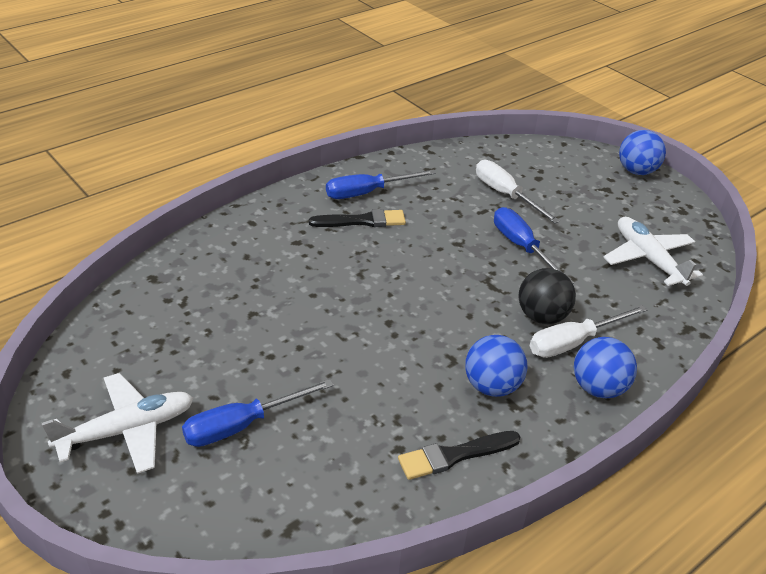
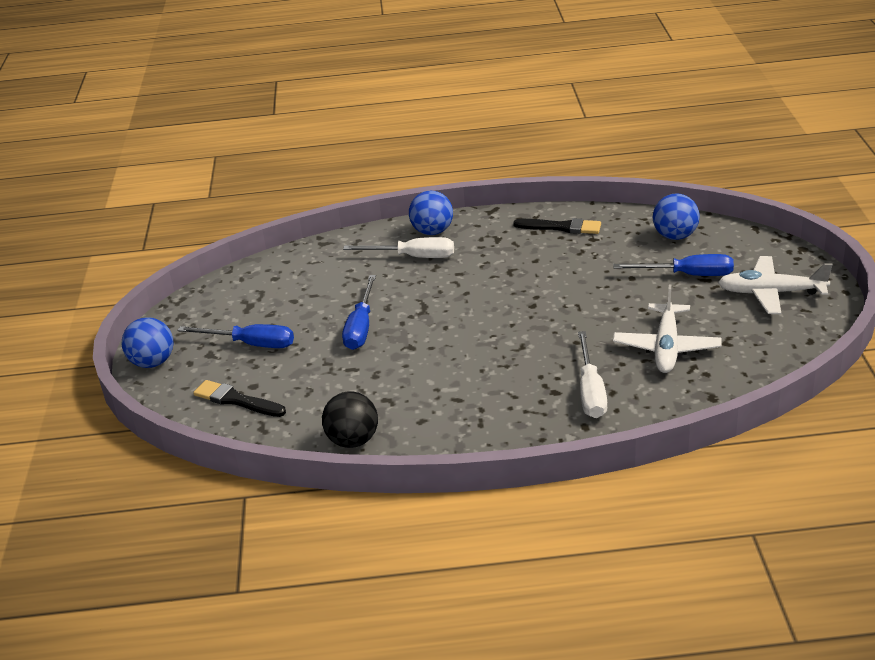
camera: 140 degrees left, 5 degrees down
black brush [309,209,406,227] -> black brush moved to [193,380,286,417]
blue screwdriver [326,170,436,199] -> blue screwdriver moved to [177,324,294,348]
blue ball [465,335,527,397] -> blue ball moved to [653,193,700,240]
white screwdriver [476,160,560,224] -> white screwdriver moved to [578,331,607,418]
black ball [518,268,576,324] -> black ball moved to [322,391,378,448]
white plane [604,217,703,286] -> white plane moved to [613,285,721,373]

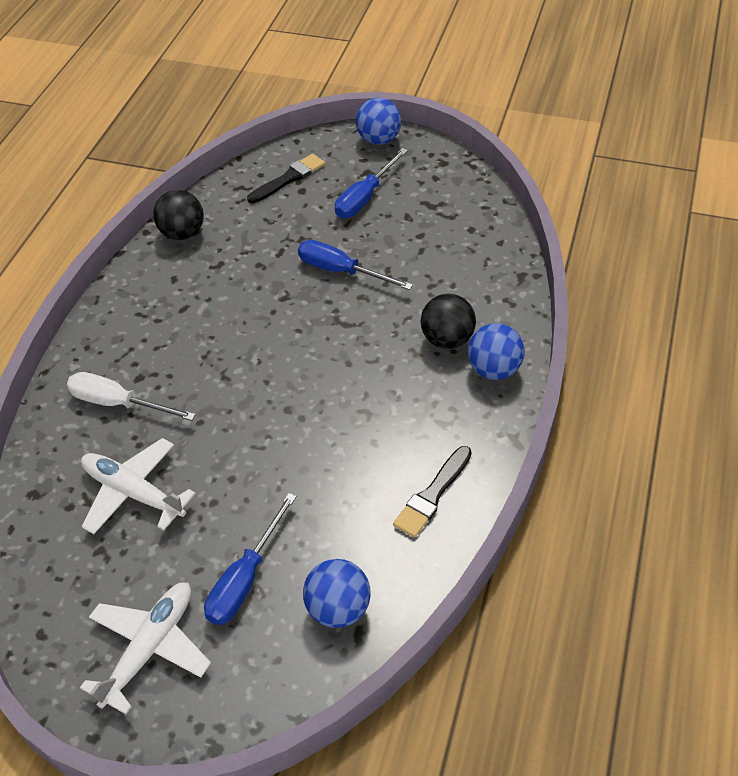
camera: 110 degrees right, 15 degrees up
white screwdriver [343,237,454,258] -> black ball [421,294,476,349]

